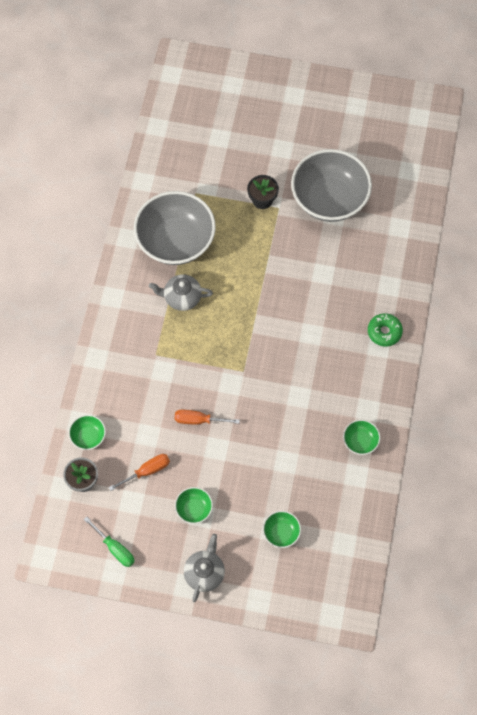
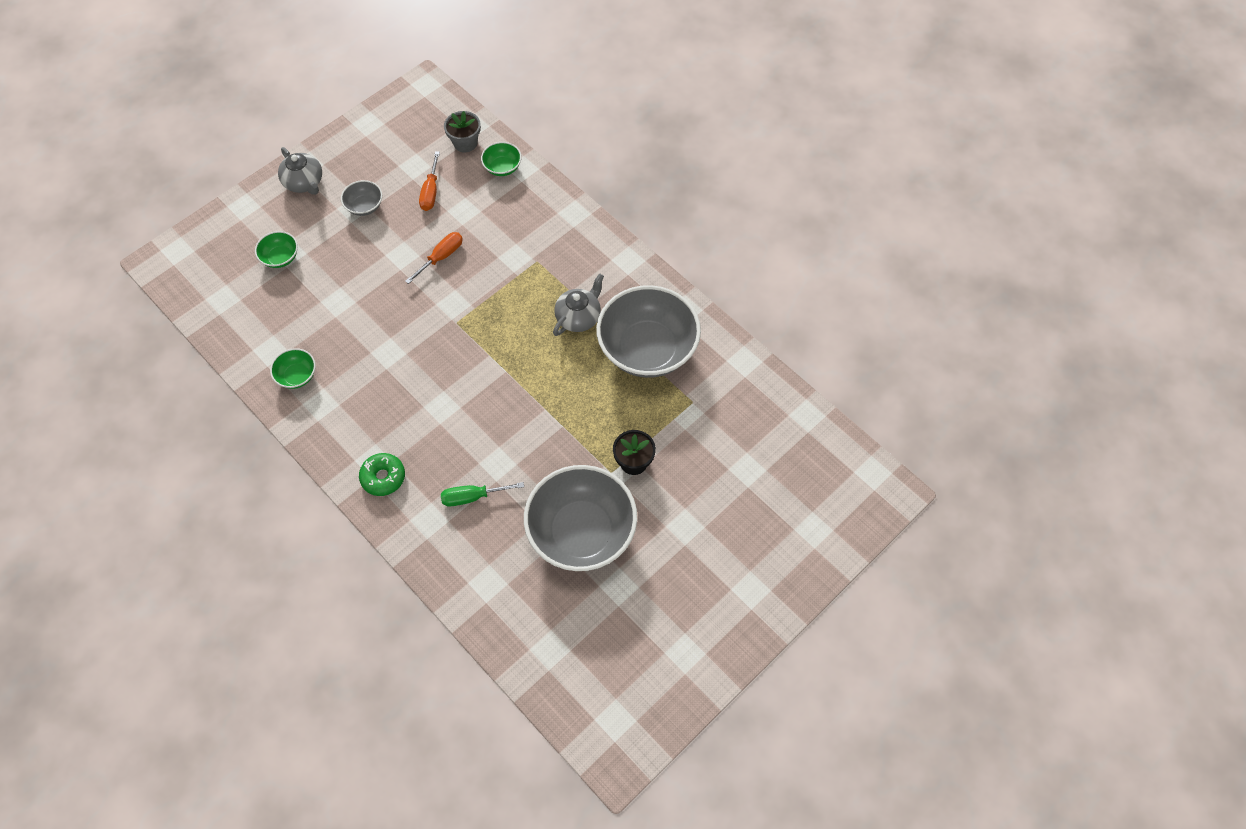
camera: 125 degrees right, 5 degrees down
green screwdriver [84,517,135,567] -> green screwdriver moved to [441,482,524,507]
green bowl [175,487,213,524] -> grey bowl [341,180,382,216]

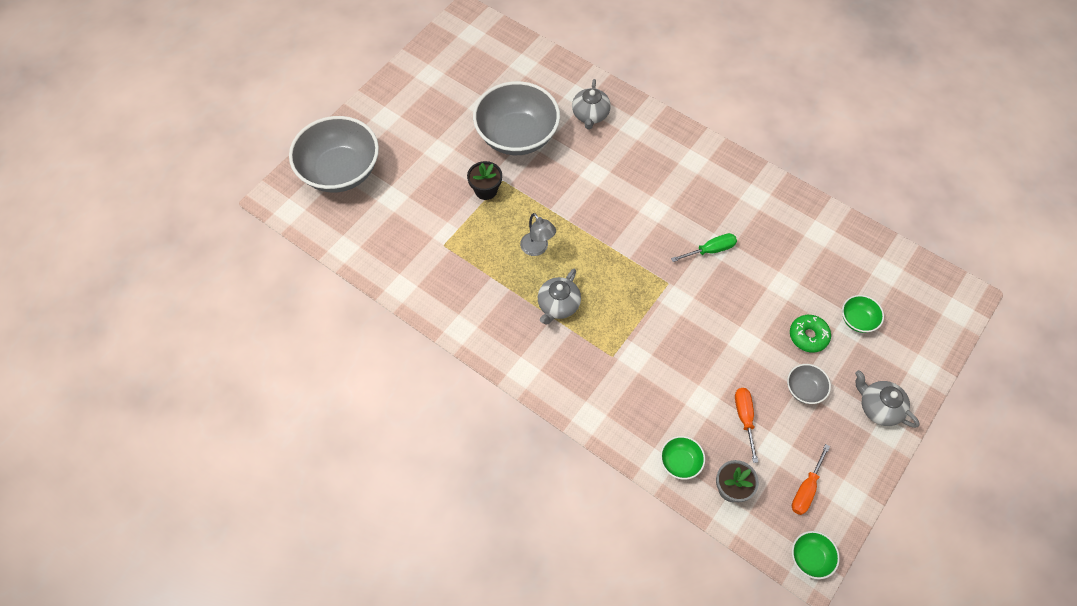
camera: 170 degrees right, 0 degrees up
green bowl [270,348,316,389] -> green bowl moved to [792,531,840,579]
green donut [359,453,405,496] -> green donut moved to [790,315,831,353]
orange screwdriver [405,232,463,284] -> orange screwdriver moved to [792,444,830,515]
green screwdriver [441,482,524,507] -> green screwdriver moved to [671,233,737,262]
grey bowl [596,285,701,378] -> grey bowl moved to [289,116,379,192]
none -> grey lamp [520,213,556,256]
none -> grey teapot [572,79,611,130]

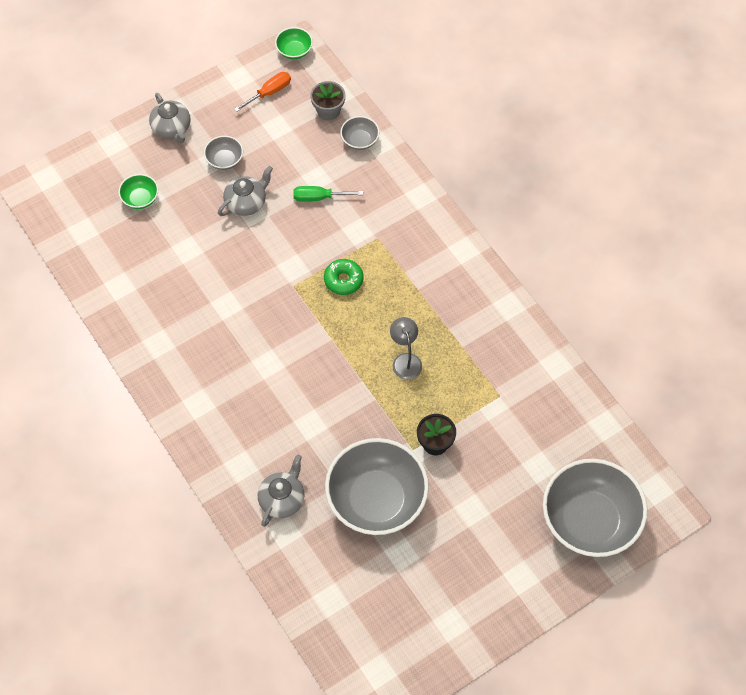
camera: 160 degrees left, 0 degrees up
grey teapot [538,269,581,325] -> grey teapot moved to [218,166,273,216]
green bowl [660,436,705,480] -> grey bowl [340,116,379,150]
green screwdriver [671,233,737,262] -> green screwdriver moved to [293,186,363,202]
orange screwdriver [735,388,758,463] -> none
green donut [790,315,831,353] -> green donut moved to [324,259,364,295]

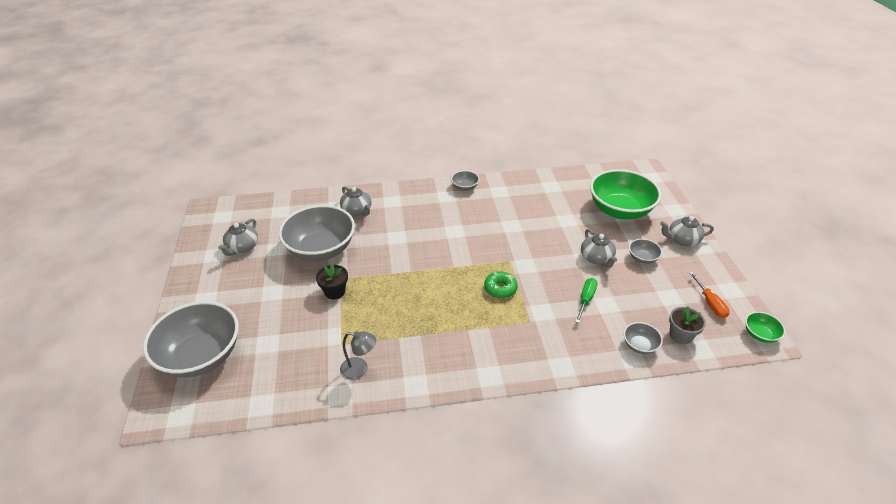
camera: 115 degrees right, 20 degrees down
green bowl [118,174,158,209] -> green bowl [590,169,661,219], size x2.31
grey lamp [390,317,422,380] -> grey lamp moved to [340,331,376,380]
none -> grey teapot [218,219,258,256]
none -> grey bowl [451,170,479,191]

